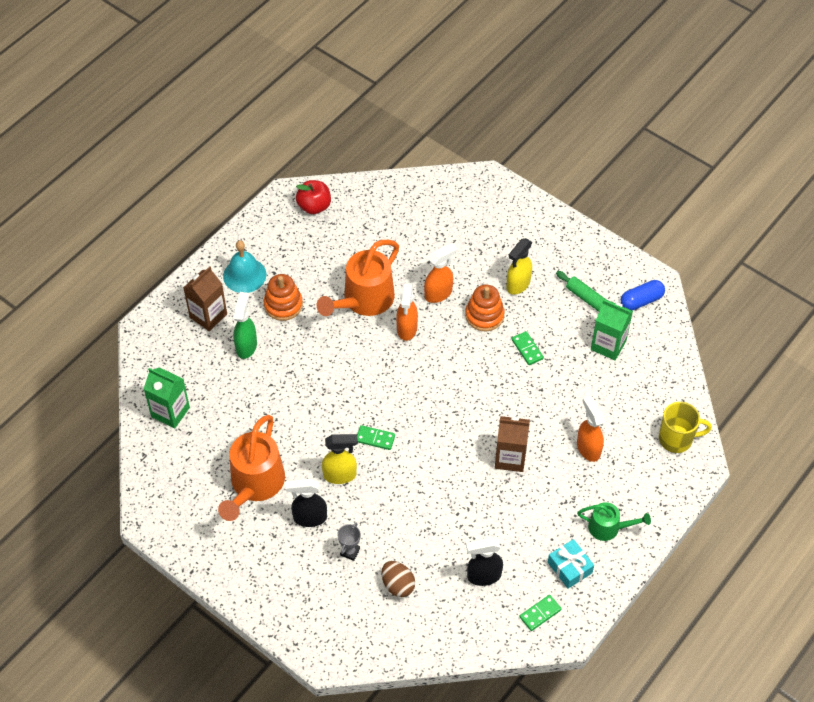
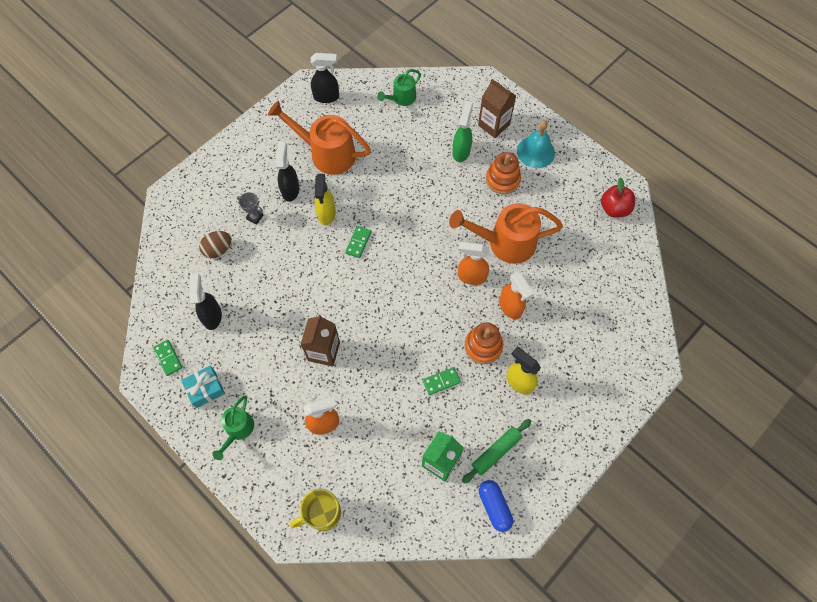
camera: 95 degrees right, 10 degrees up
green carton [144,367,190,428] -> green watering can [377,69,421,106]
green spray bottle [233,292,257,359] -> green spray bottle turned 90 degrees counterclockwise [452,101,473,162]
orange watering can [317,240,399,316] -> orange watering can turned 45 degrees counterclockwise [449,203,563,264]
yellow mug [659,402,712,453] -> yellow mug turned 60 degrees clockwise [290,488,341,531]
none -> black spray bottle [311,53,339,103]

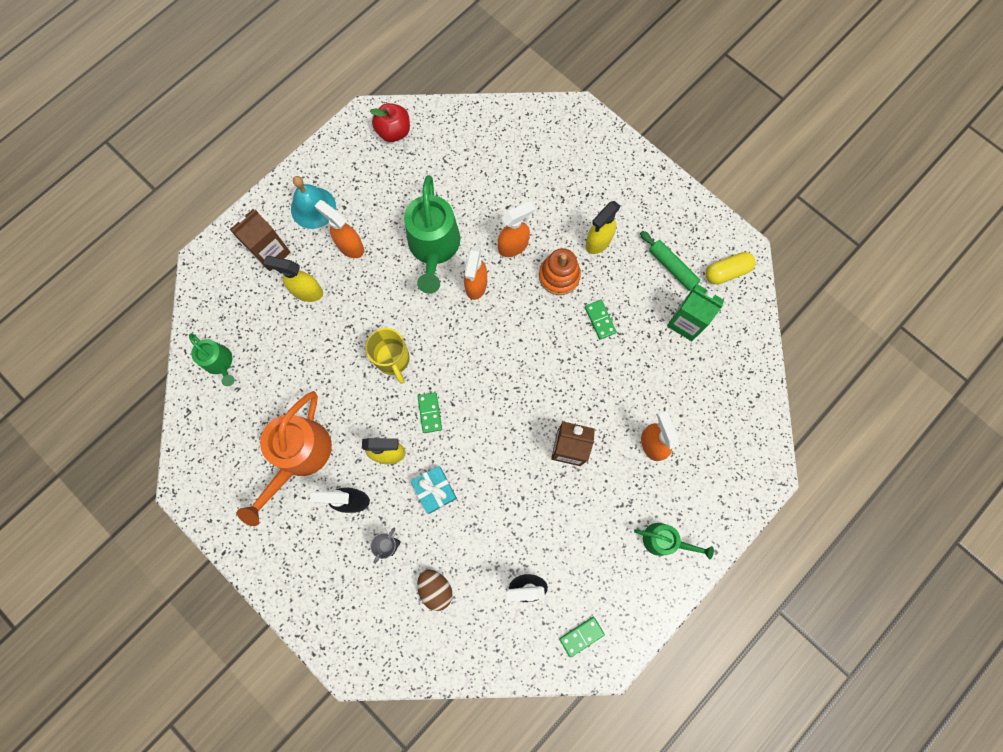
camera: 90 degrees left, 10 degrees up
turquoise gift [181,366,225,408] -> turquoise gift moved to [411,466,457,514]
yellow mug [290,488,341,531] -> yellow mug moved to [365,328,410,384]
black spray bottle [311,53,339,103] -> none
green domino [345,226,371,258] -> green domino turned 60 degrees clockwise [418,392,442,433]
orange watering can [449,203,563,264] -> green watering can [404,175,460,294]
green spray bottle [452,101,473,162] -> yellow spray bottle [263,256,323,302]
blue capsule [479,480,513,532] -> yellow capsule [706,252,756,285]
orange stacking toy [486,152,521,194] -> orange spray bottle [315,200,364,258]

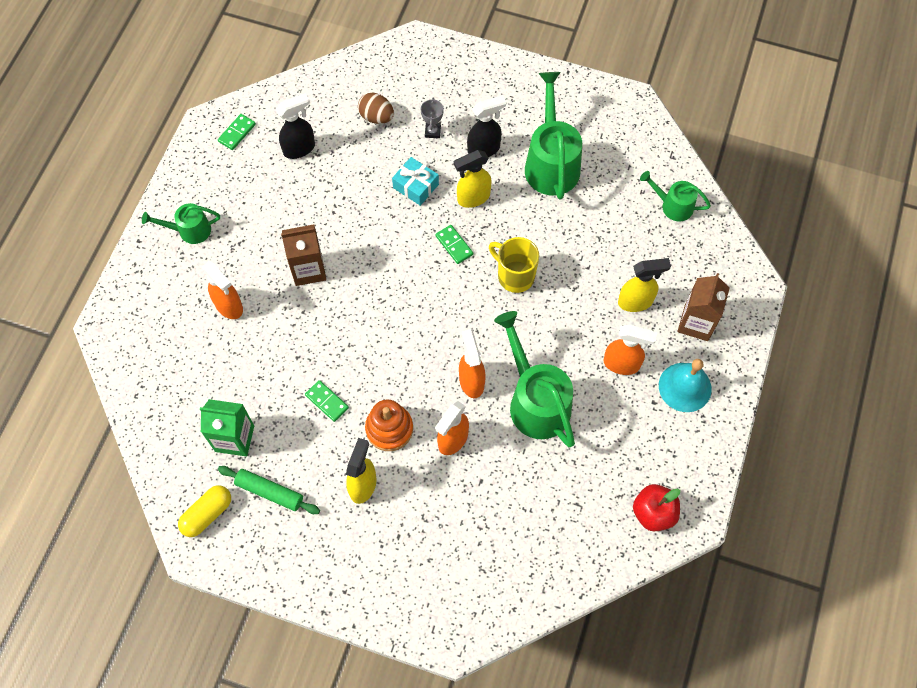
camera: 155 degrees right, 10 degrees down
orange watering can [237,391,332,526] -> green watering can [525,72,582,199]

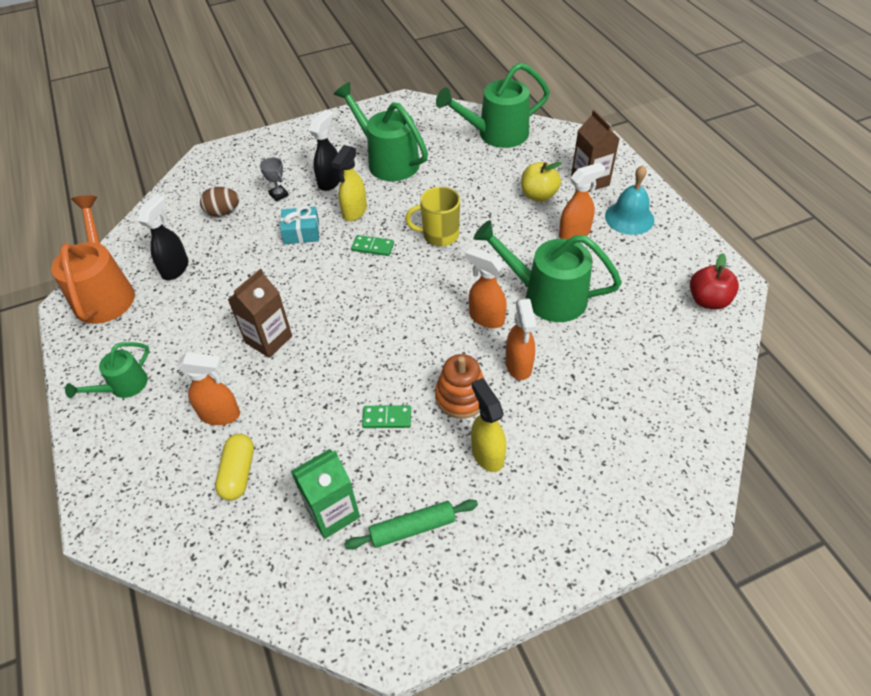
camera: 40 degrees left, 15 degrees down
yellow capsule [178,485,231,537] -> yellow capsule moved to [215,434,254,501]
green domino [218,114,256,150] -> orange watering can [51,195,135,324]
yellow spray bottle [618,258,671,312] -> yellow apple [521,162,562,202]
green watering can [640,171,711,221] -> green watering can [436,62,550,148], size x1.81

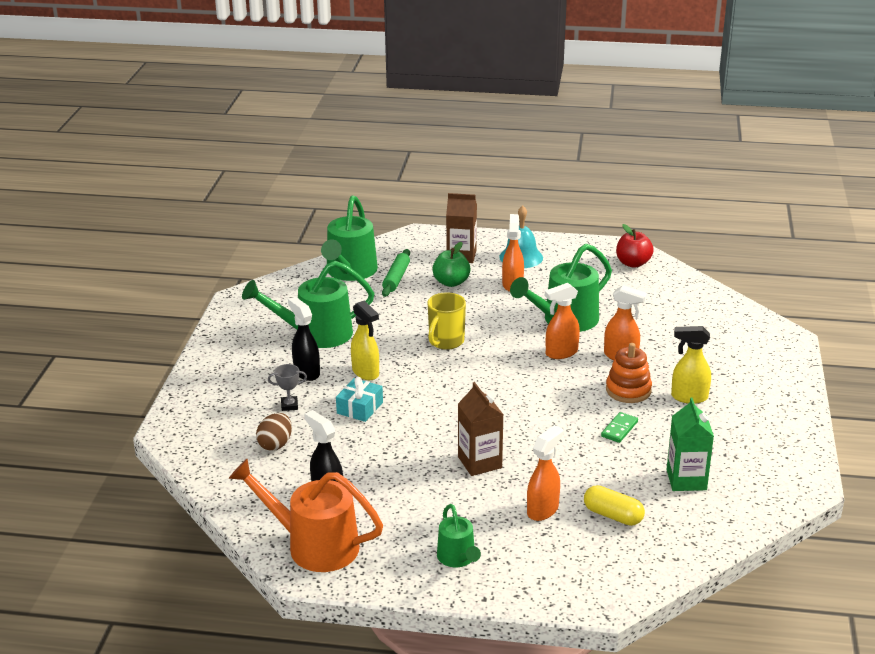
camera: 60 degrees left, 20 degrees down
green rolling pin [344,499,478,550] -> green rolling pin moved to [382,249,410,297]
green domino [351,235,394,256] -> none
yellow apple [521,162,562,202] -> green apple [432,242,471,287]

